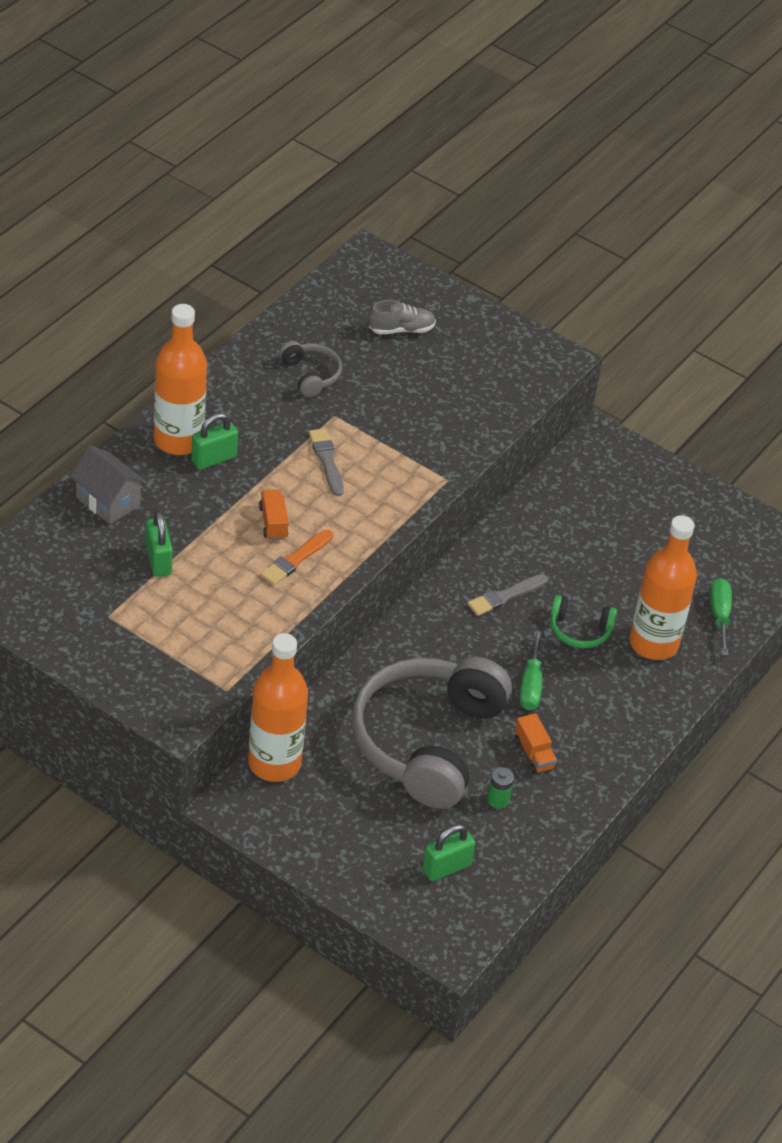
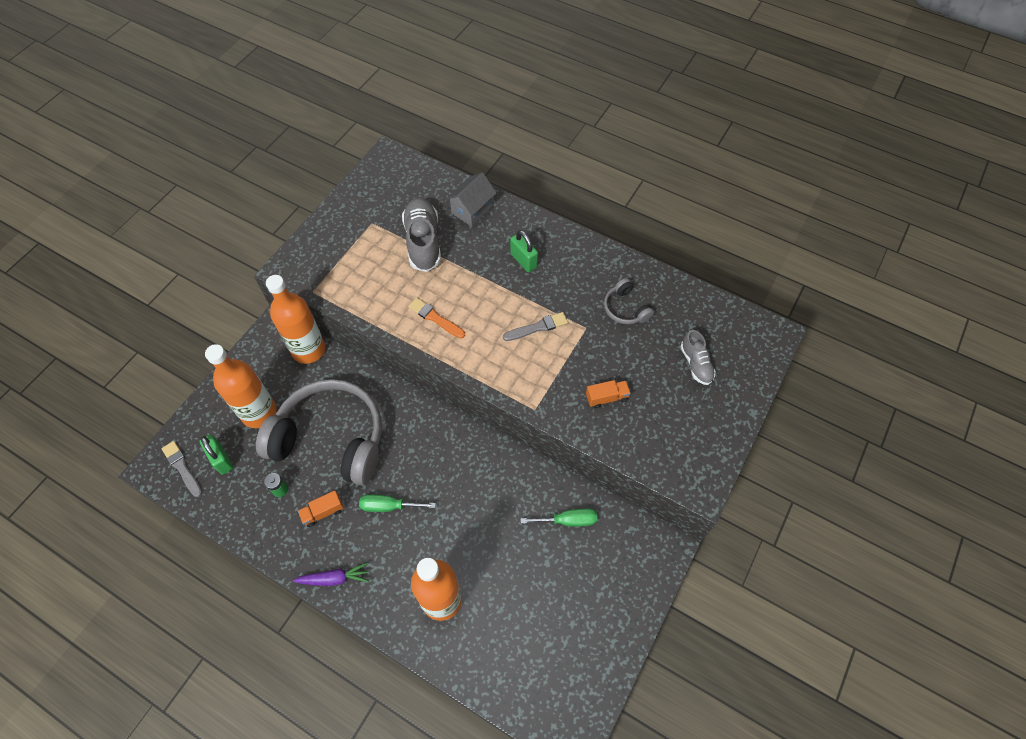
camera: 90 degrees right, 15 degrees up
green padlock [146,511,173,577] -> grey shoe [402,198,441,272]
orange bottle [154,304,207,455] -> orange bottle moved to [205,344,277,428]
orange truck [259,489,289,540] -> orange truck moved to [586,380,631,409]
grey headphones [279,341,342,397] -> grey headphones turned 90 degrees clockwise [604,278,654,324]
grey brush [468,574,548,616] -> grey brush moved to [162,441,202,497]
green headphones [550,595,617,648] -> none
green screwdriver [710,578,732,655] -> green screwdriver moved to [520,509,597,526]
none -> purple carrot [293,562,369,586]

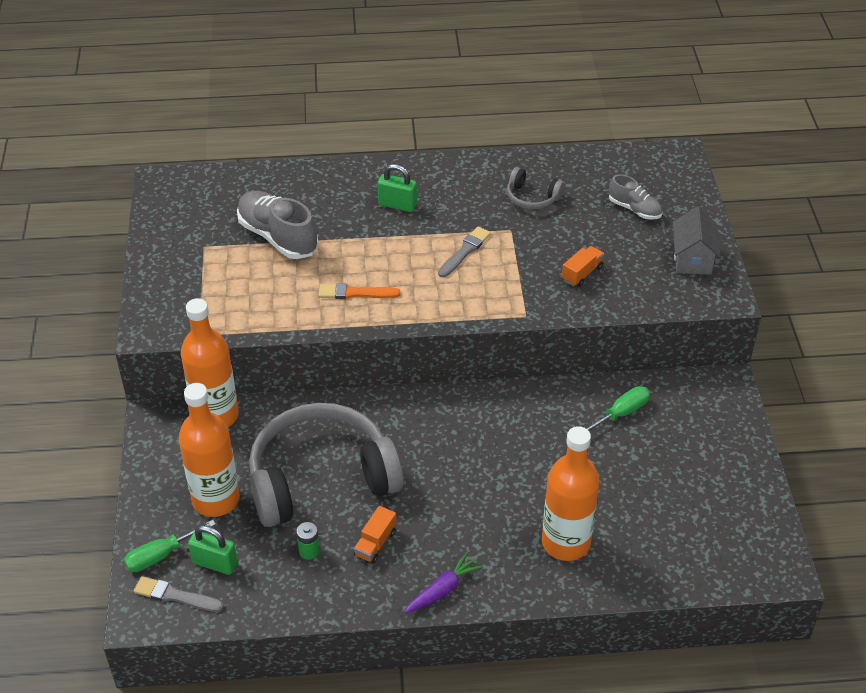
camera: 35 degrees left, 15 degrees down
green screwdriver [359,495,436,512] -> green screwdriver moved to [124,520,216,572]
grey house [446,172,497,226] -> grey house moved to [673,207,721,275]

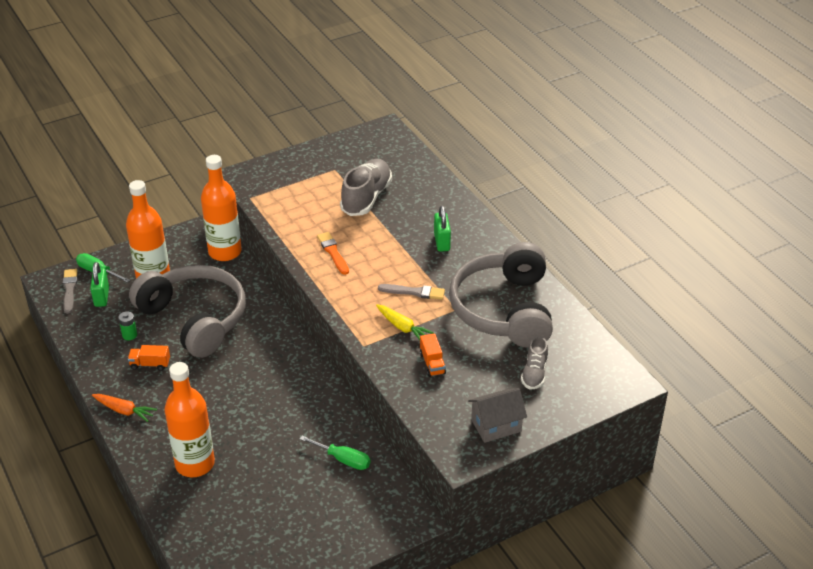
camera: 65 degrees right, 5 degrees down
purple carrot [404,552,483,613] -> orange carrot [92,394,157,422]
grey headphones [507,167,565,210] -> grey headphones [449,242,553,348], size x2.37
orange truck [562,246,604,287] -> orange truck turned 60 degrees clockwise [420,333,446,377]
none -> yellow carrot [376,304,433,340]

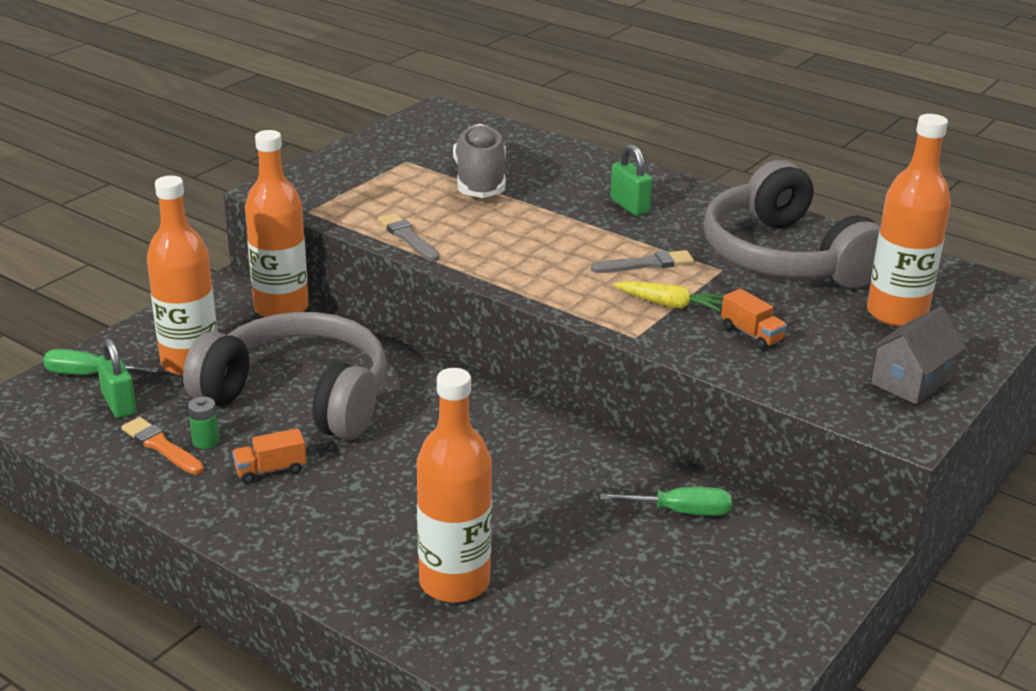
camera: 25 degrees left, 10 degrees down
grey brush [63,269,77,314] -> grey brush moved to [378,213,439,261]
orange carrot [92,394,157,422] -> none
orange brush [317,232,349,275] -> orange brush moved to [121,417,204,474]
grey shoe [521,336,548,390] -> orange bottle [867,114,951,327]

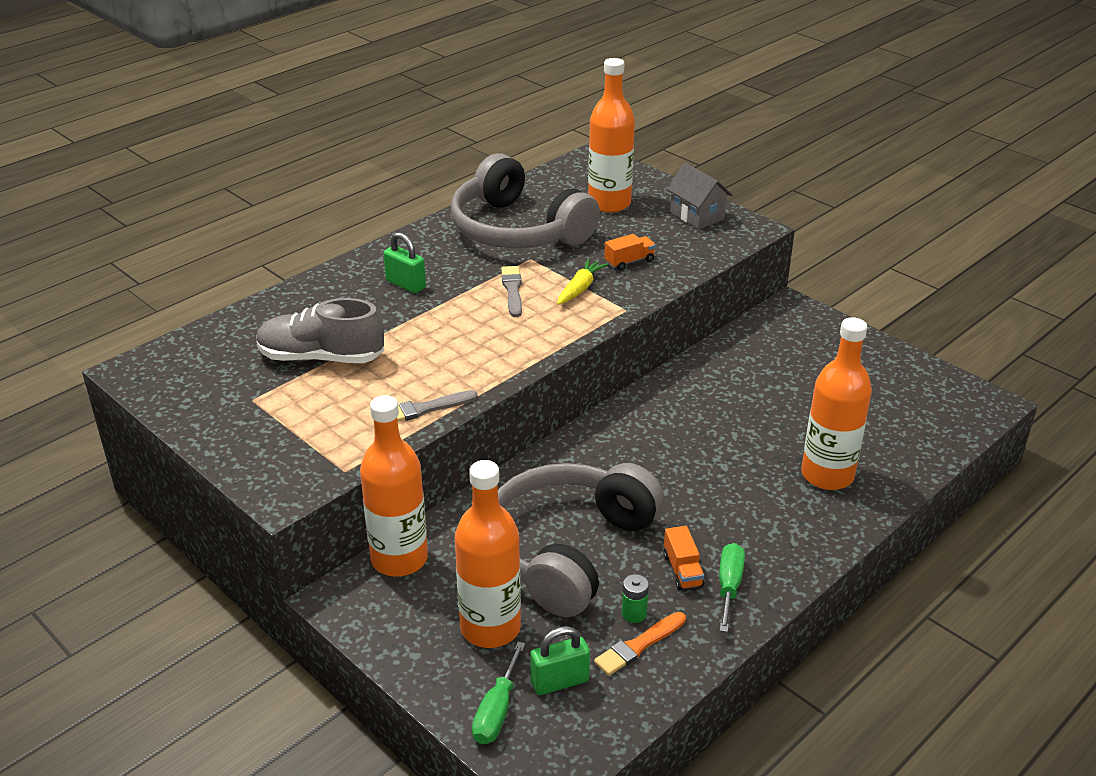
camera: 80 degrees left, 5 degrees up
green screwdriver [600,487,732,516] -> green screwdriver moved to [719,543,745,632]
green padlock [610,144,653,216] -> green padlock turned 60 degrees clockwise [383,232,426,293]
grey headphones [703,160,880,289] -> grey headphones turned 60 degrees clockwise [450,153,600,248]

